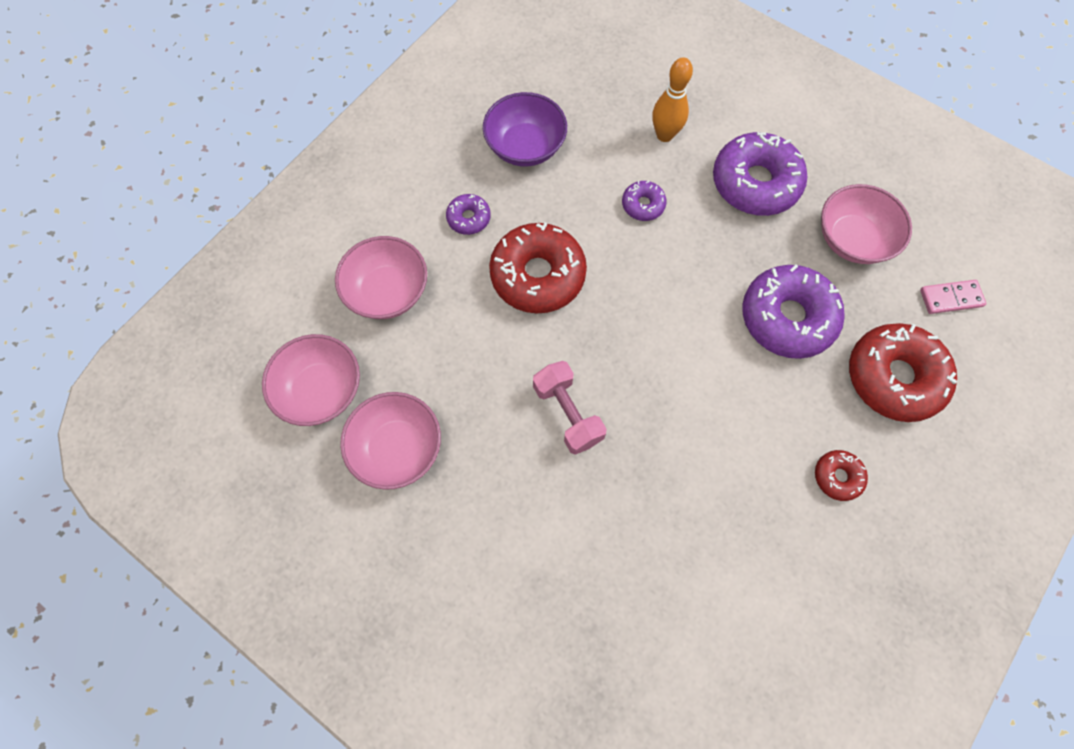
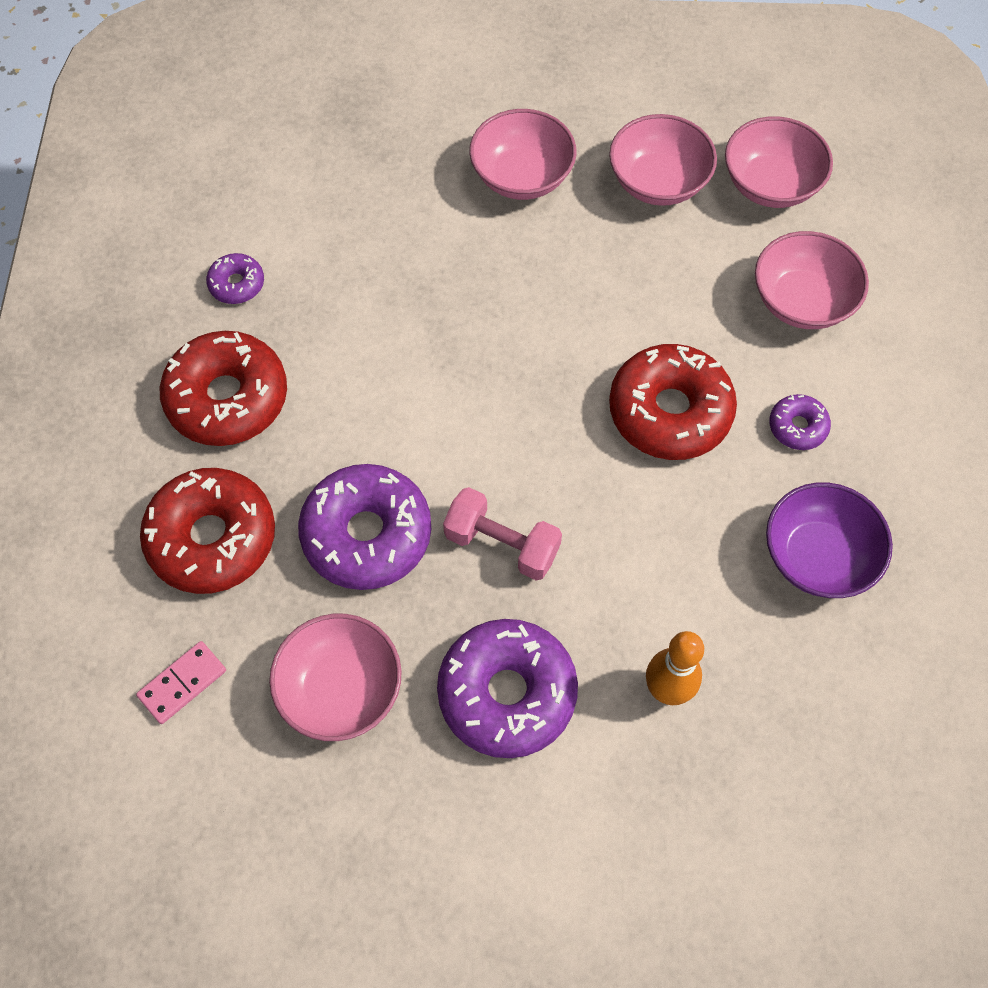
camera: 145 degrees right, 5 degrees down
pink dumbbell [533,361,607,455] -> pink dumbbell moved to [443,487,562,581]
purple donut [622,181,667,221] -> purple donut moved to [206,253,264,304]
red donut [815,450,868,501] -> red donut [160,331,287,446], size x2.09
none -> pink bowl [469,109,577,200]

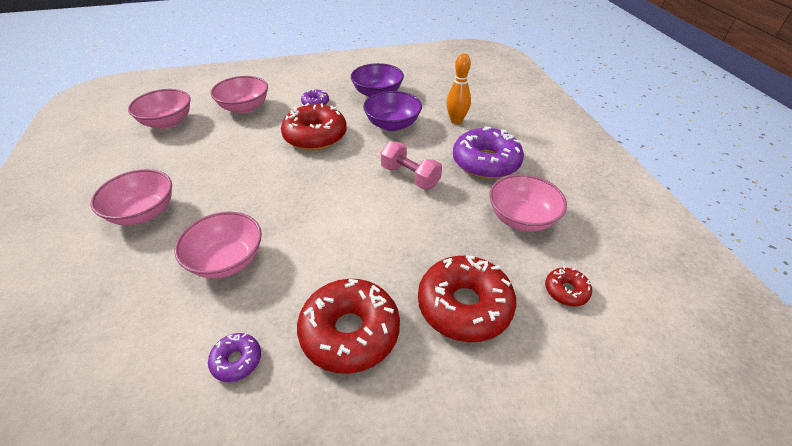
camera: 105 degrees left, 20 degrees down
pink domino [136,641,226,724] -> red donut [545,266,592,306]
purple donut [298,464,431,590] -> none
pink dumbbell [443,487,562,581] -> pink dumbbell turned 60 degrees counterclockwise [381,141,442,189]
pink bowl [609,114,717,206] -> pink bowl moved to [174,212,262,279]
none -> purple bowl [363,91,422,131]

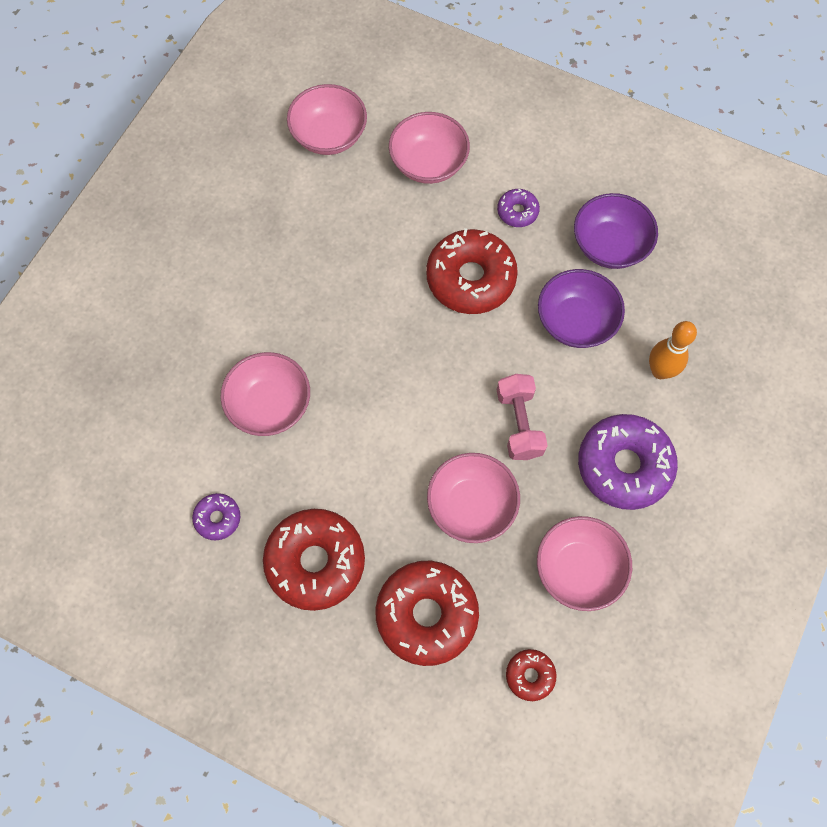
camera: 40 degrees right, 25 degrees up
pink bowl [91,169,172,225] -> pink bowl moved to [427,453,520,543]

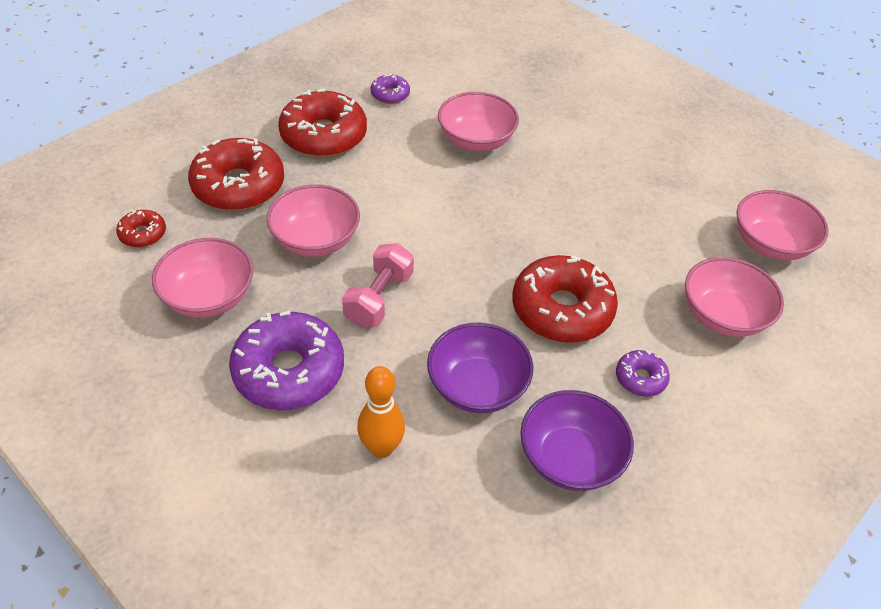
camera: 105 degrees right, 20 degrees down
pink dumbbell [497,374,548,460] -> pink dumbbell turned 75 degrees counterclockwise [342,243,414,327]

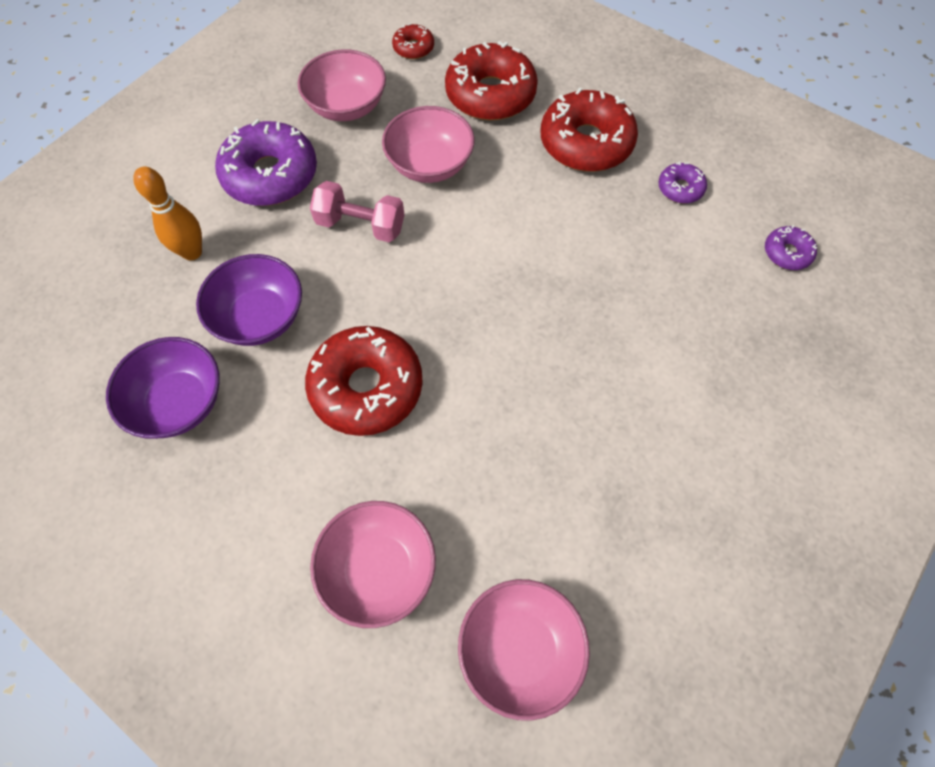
camera: 85 degrees right, 15 degrees up
pink bowl [438,92,519,152] -> none
purple donut [616,350,670,397] -> purple donut moved to [765,225,817,270]

